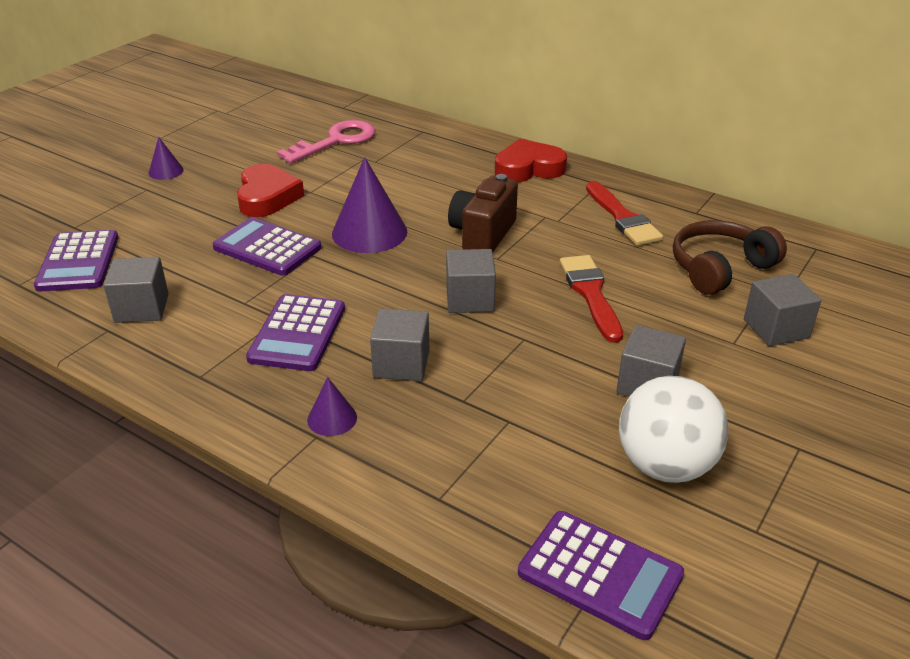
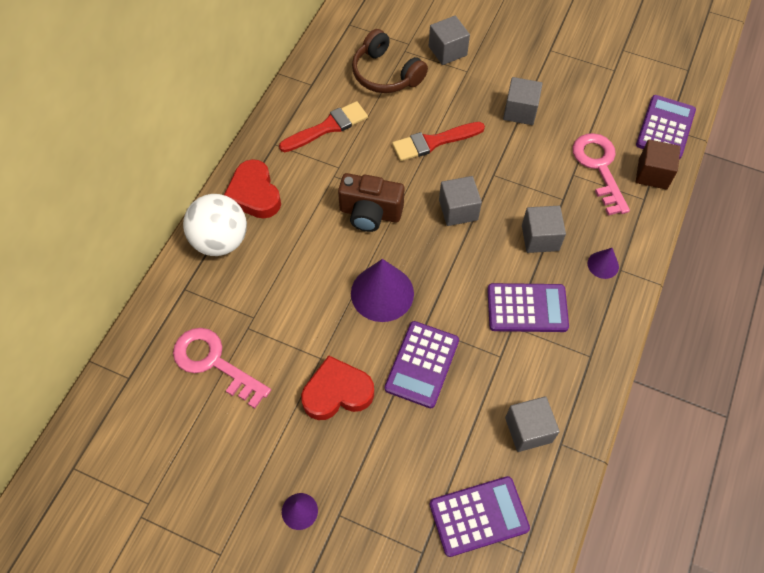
camera: 100 degrees left, 25 degrees up
white ball [619,376,728,483] -> white ball moved to [183,194,247,256]
none -> pink key [572,133,630,216]
none -> brown cube [636,139,681,190]

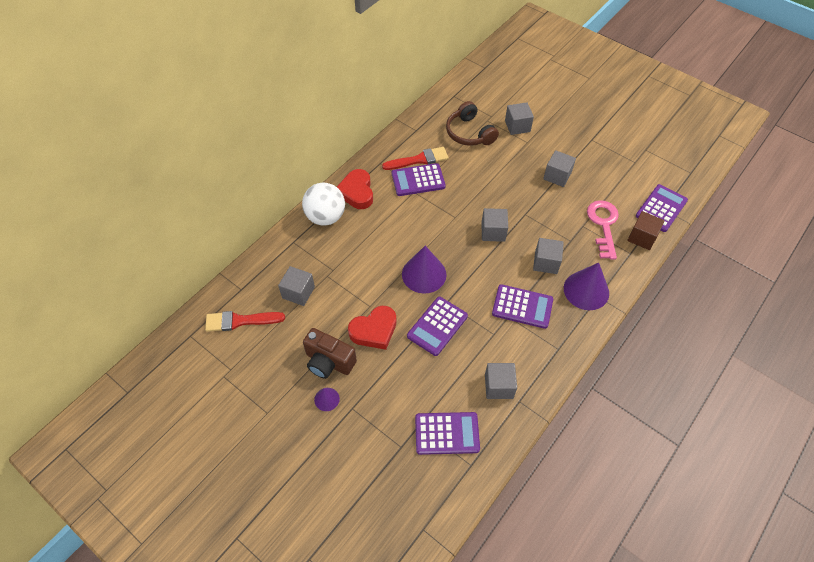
camera: 15 degrees right, 5 degrees down
pink key [173,328,271,409] -> grey cube [278,266,315,306]
red heart [301,356,374,420] -> red heart turned 150 degrees clockwise [348,306,396,350]
brown camera [338,173,405,232] -> brown camera moved to [303,328,357,379]
red brush [392,122,485,161] -> red brush moved to [205,311,285,332]
purple cone [588,248,619,279] -> purple cone [564,263,609,310], size x1.98
none -> purple calculator [392,163,446,196]

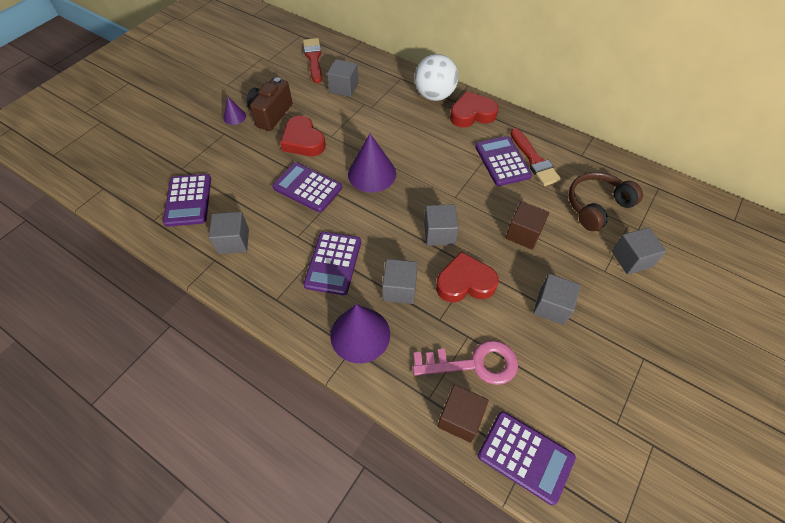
camera: 85 degrees right, 0 degrees up
none -> red heart [436,252,499,303]
none -> brown cube [506,202,549,249]

